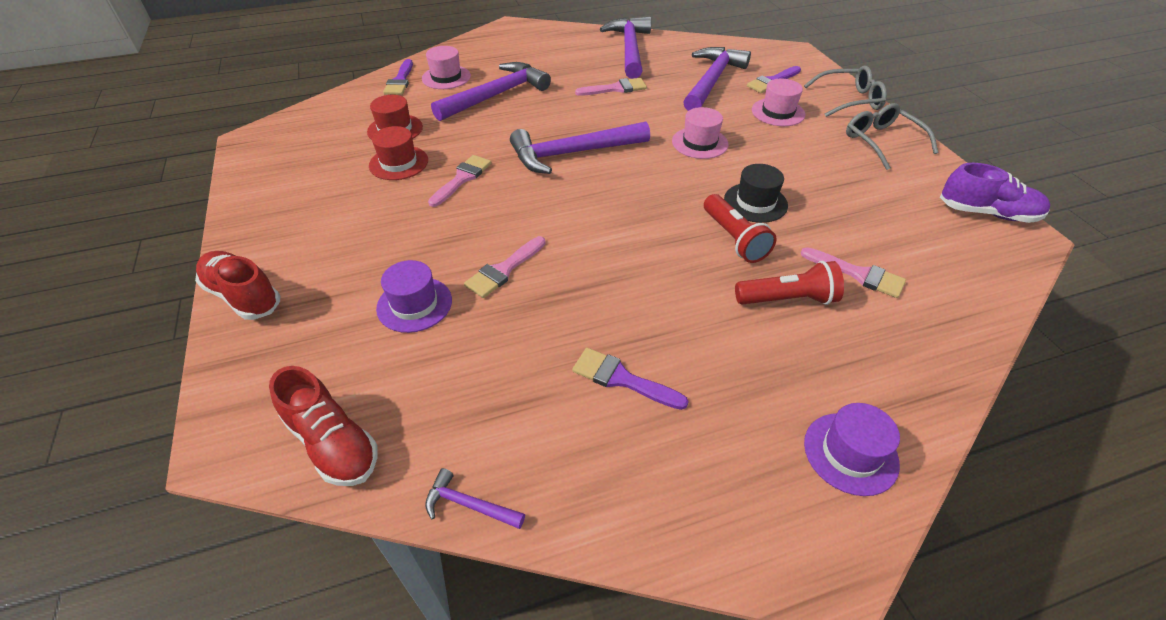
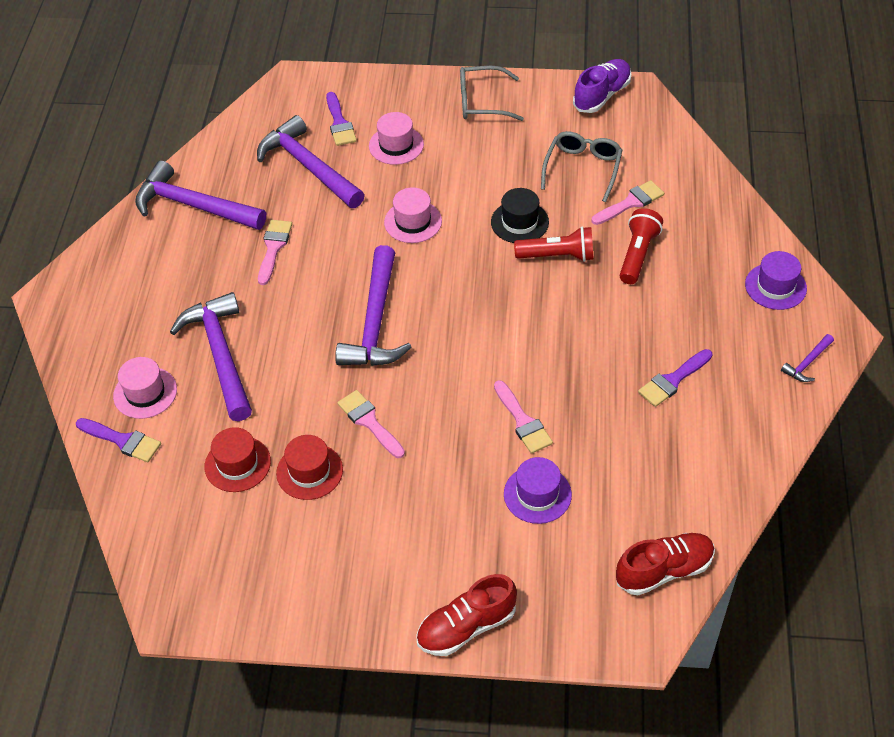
camera: 65 degrees left, 5 degrees up
purple hammer [425,468,525,529] -> purple hammer moved to [781,334,834,382]
grey glasses [804,66,887,117] -> grey glasses moved to [541,131,622,202]

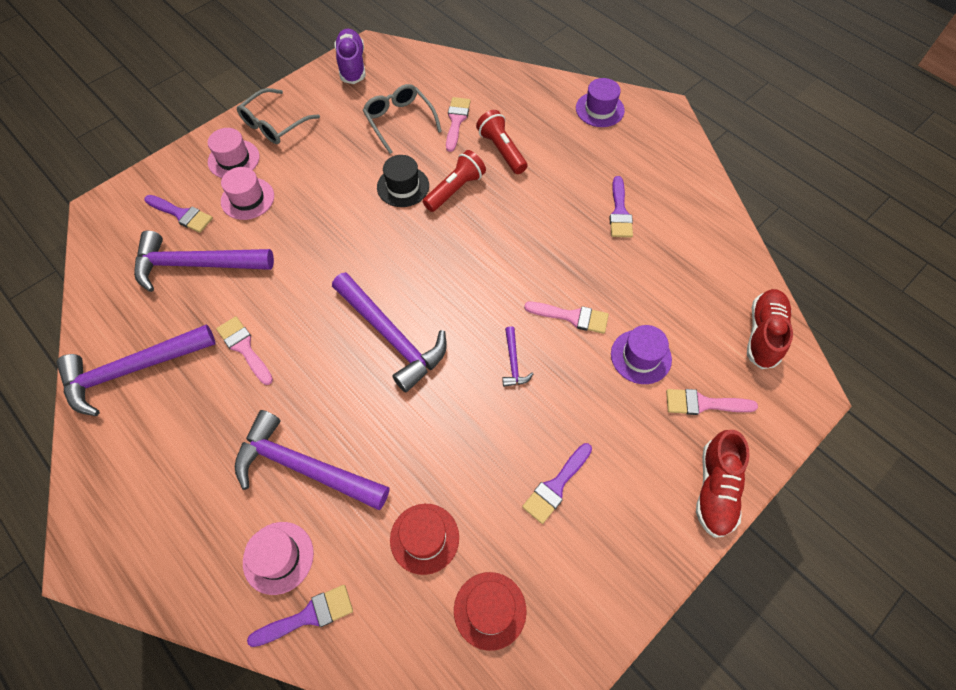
camera: 50 degrees left, 10 degrees up
red hat [276,435,343,500] -> red hat moved to [454,572,527,651]
pink brush [337,390,405,458] -> pink brush moved to [666,389,758,415]
pink hat [384,187,442,243] -> pink hat moved to [208,128,260,178]
purple hammer [781,334,834,382] -> purple hammer moved to [502,326,533,387]
none -> purple brush [522,443,592,524]

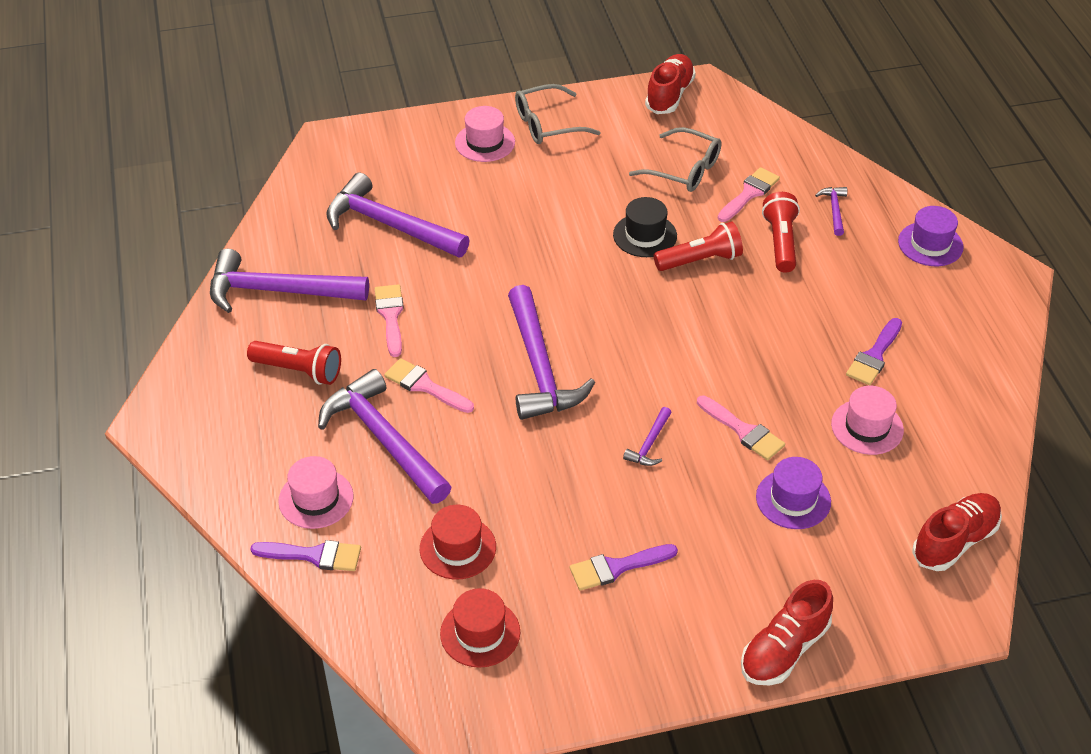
camera: 30 degrees right, 15 degrees down
purple brush [144,195,213,233] -> none
pink hat [221,167,274,220] -> pink hat moved to [831,386,904,455]
purple shoe [335,29,366,84] -> red shoe [645,54,696,114]
grey glasses [362,84,442,154] -> grey glasses turned 120 degrees clockwise [629,127,722,192]
pink brush [666,389,758,415] -> pink brush moved to [385,358,474,413]
none -> red flashlight [247,341,341,385]
none -> purple hammer [815,187,847,236]

